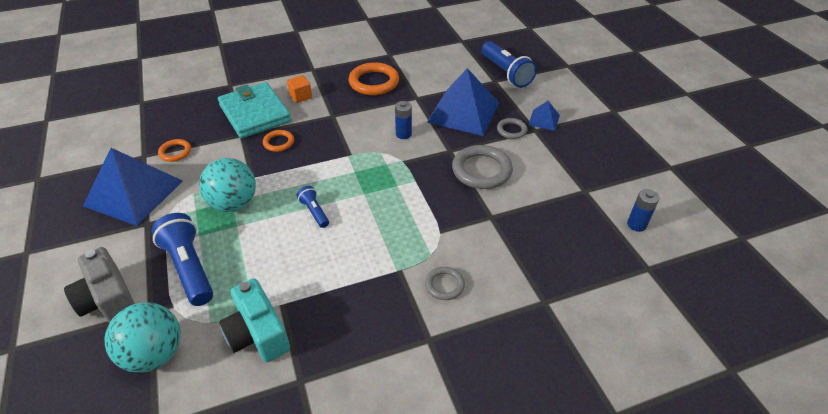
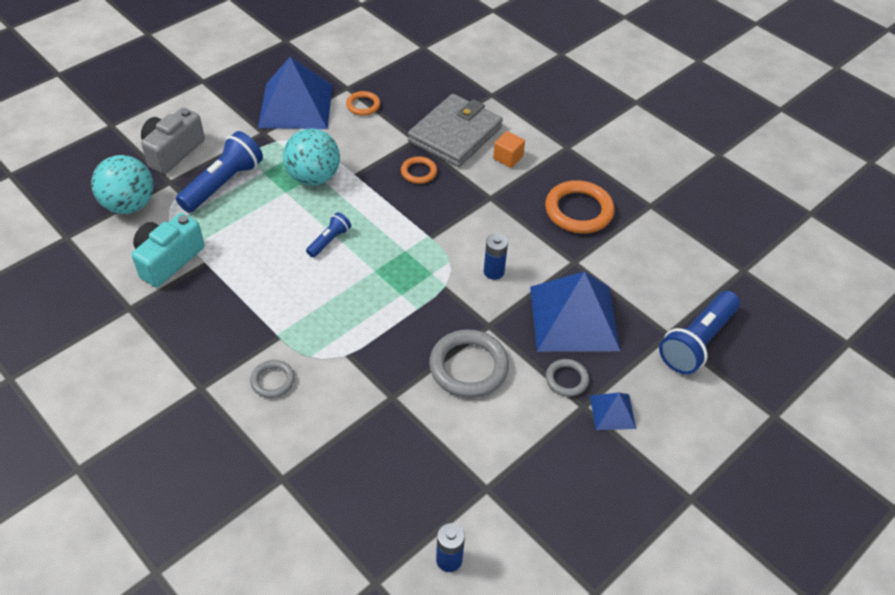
camera: 65 degrees right, 5 degrees up
turquoise wallet [218,82,292,139] -> grey wallet [408,94,503,167]

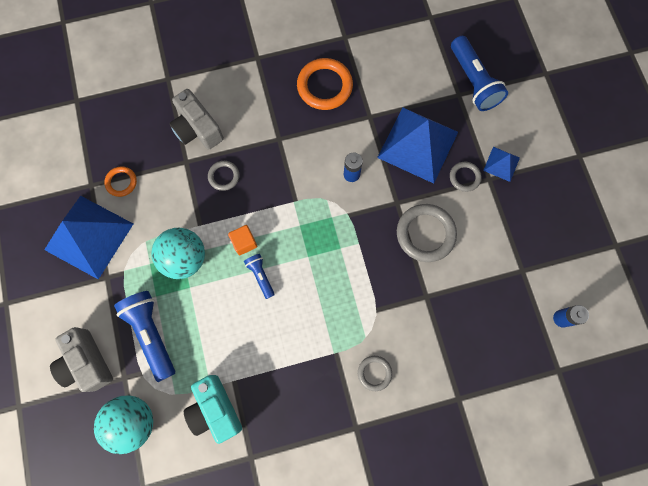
camera: 60 degrees left, 25 degrees up
orange ring [401,156,437,184] -> grey ring [208,161,239,191]
grey wallet [408,94,503,167] -> grey camera [169,89,224,150]
orange cube [493,131,525,168] -> orange cube moved to [228,225,258,255]

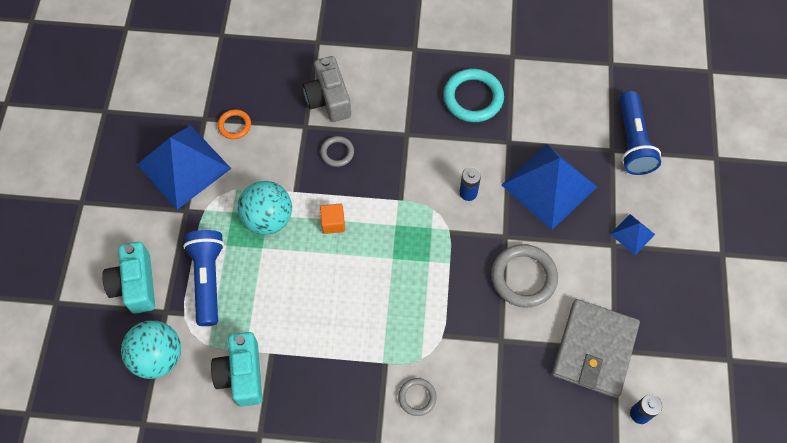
camera: 20 degrees right, 10 degrees down
grey camera [50,327,113,392] -> turquoise camera [102,242,155,314]
blue flashlight [244,254,275,299] -> none
orange ring [297,58,353,110] -> turquoise ring [443,69,504,122]
grey ring [450,162,482,192] -> none
none -> grey wallet [552,299,640,398]

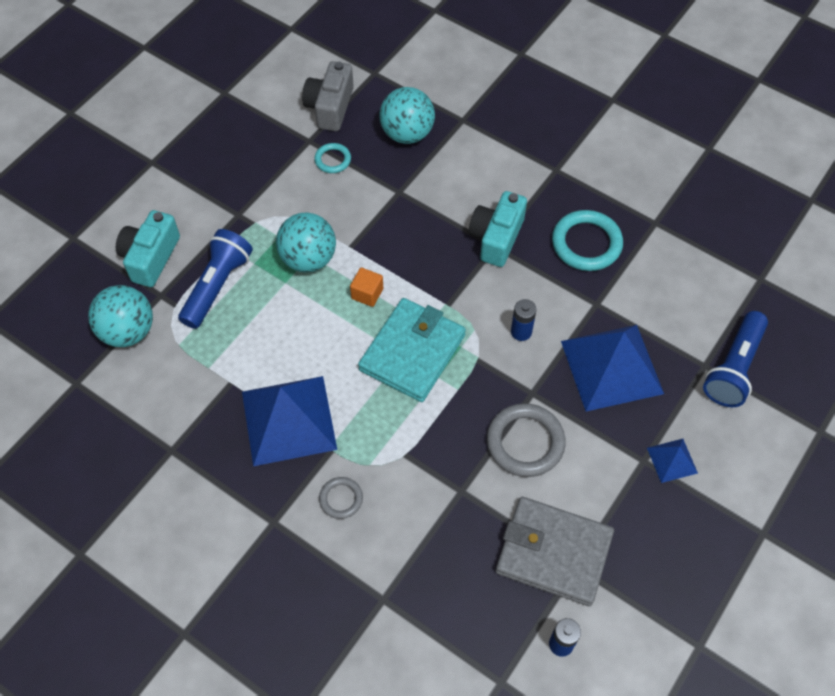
camera: 30 degrees right, 5 degrees down
blue pyramid [137,125,231,210] -> blue pyramid moved to [242,376,337,466]
turquoise camera [211,332,263,407] -> turquoise camera moved to [469,191,527,267]
orange ring [218,109,251,139] -> turquoise ring [314,143,351,173]
grey camera [303,56,351,122] -> grey camera moved to [302,61,354,131]
grey ring [320,136,354,167] -> none
grey wallet [552,299,640,398] -> grey wallet turned 60 degrees clockwise [496,497,614,606]
none -> turquoise wallet [358,298,466,402]
none -> turquoise ball [379,87,435,144]

